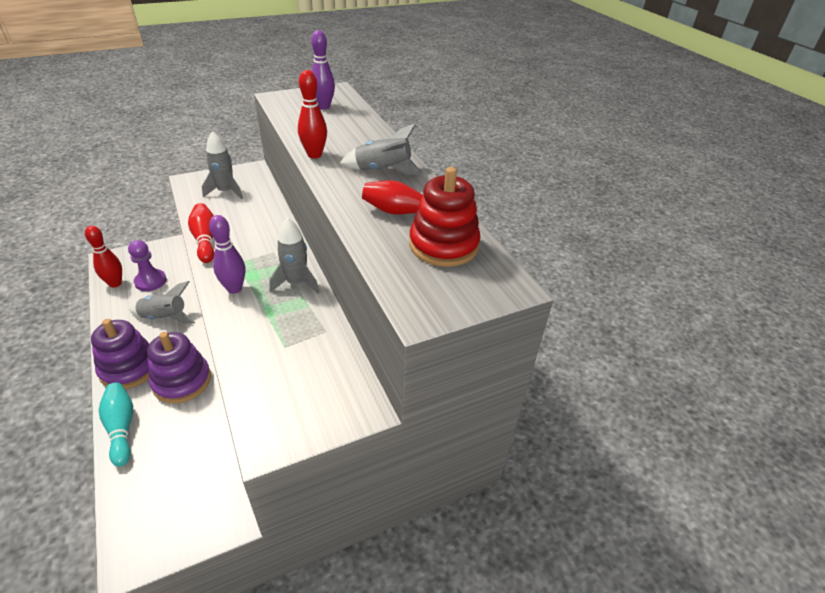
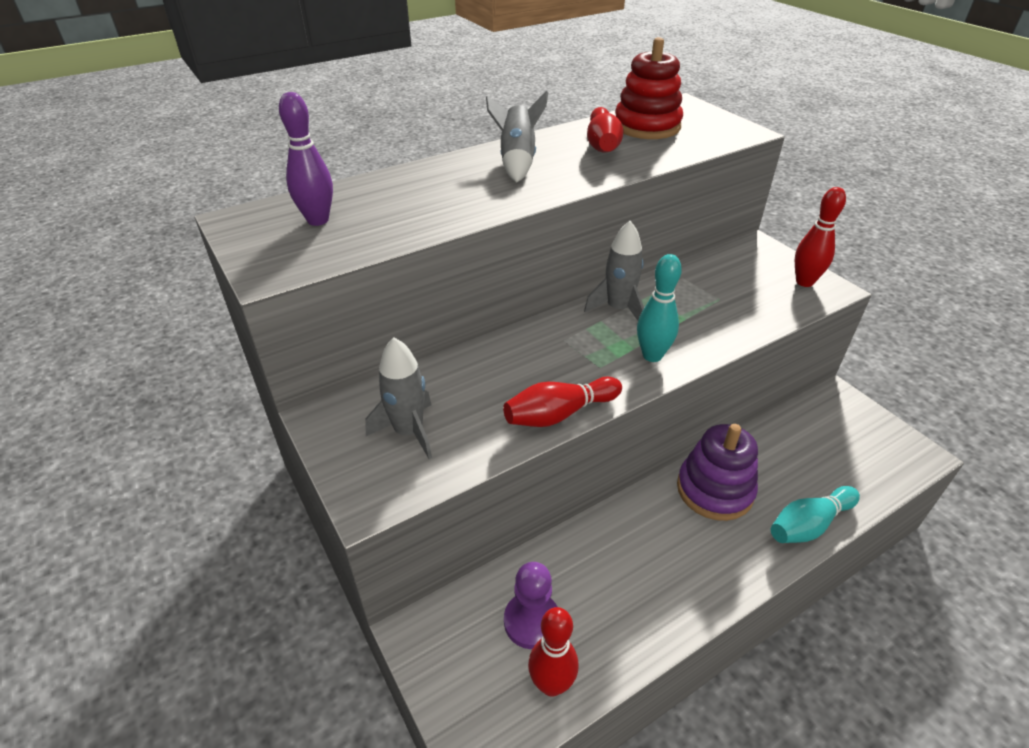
camera: 95 degrees left, 0 degrees up
purple stacking toy [91,319,149,389] -> none
grey rocket [129,281,195,324] -> none
purple bowling pin [209,215,245,294] -> turquoise bowling pin [637,254,682,362]
red bowling pin [298,70,327,159] -> red bowling pin moved to [795,187,846,287]

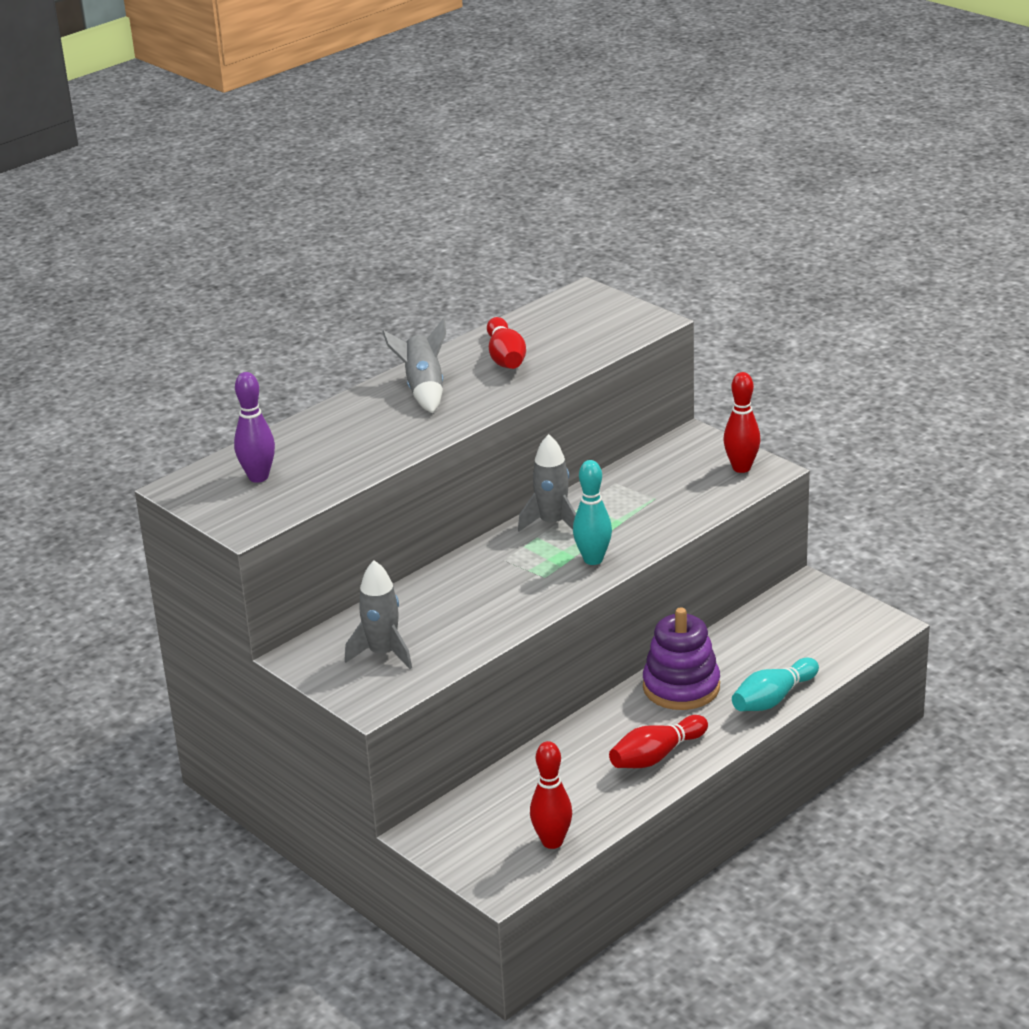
camera: 10 degrees left, 10 degrees down
red bowling pin [503,377,622,427] -> red bowling pin moved to [609,715,708,768]
purple pawn [504,562,557,649] -> none
red stacking toy [615,37,683,139] -> none

